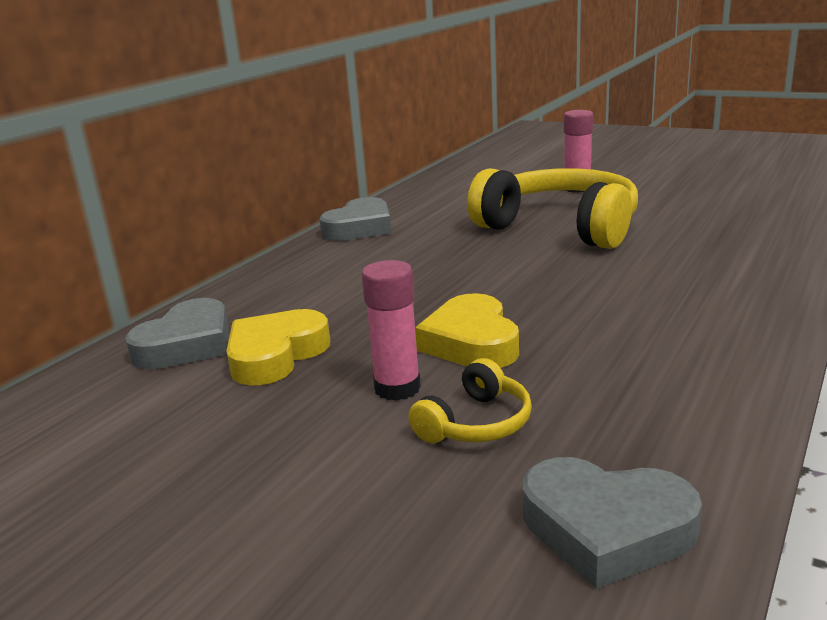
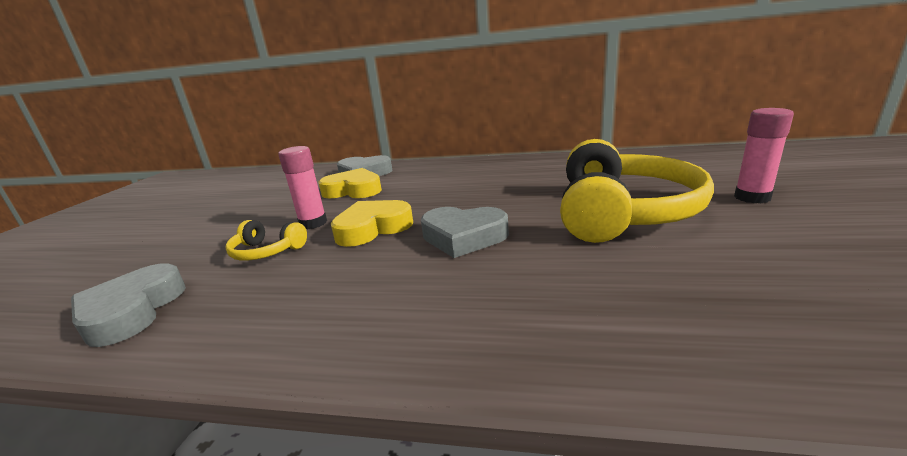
camera: 70 degrees right, 0 degrees up
grey heart [319,197,391,241] -> grey heart moved to [421,207,509,258]

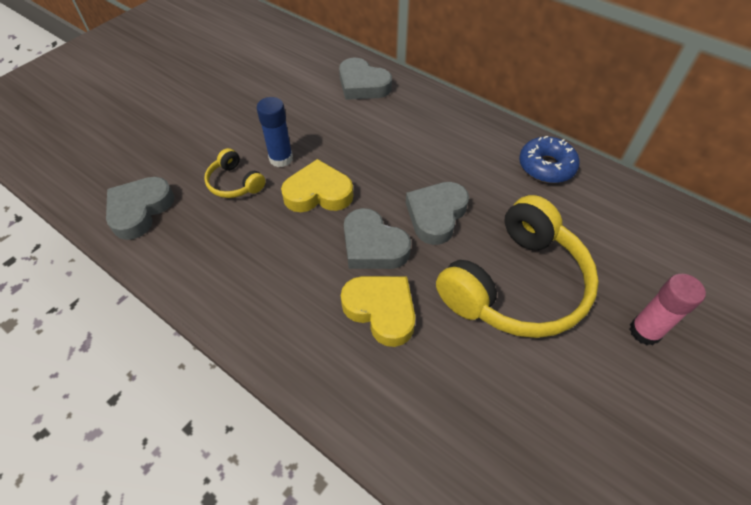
camera: 25 degrees right, 30 degrees up
pink glue stick [278,146,327,229] -> blue glue stick [256,97,293,167]
yellow heart [319,168,382,198] -> yellow heart moved to [341,276,415,347]
none -> grey heart [406,182,469,245]
none -> blue donut [519,136,580,183]

